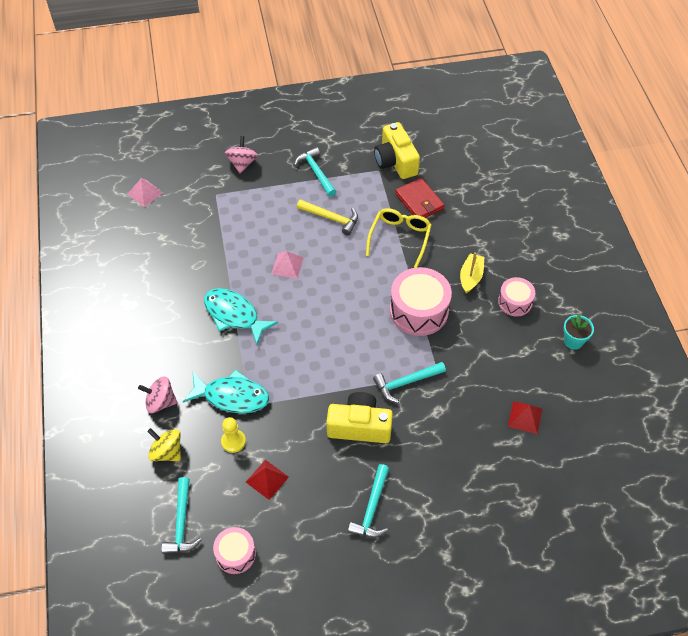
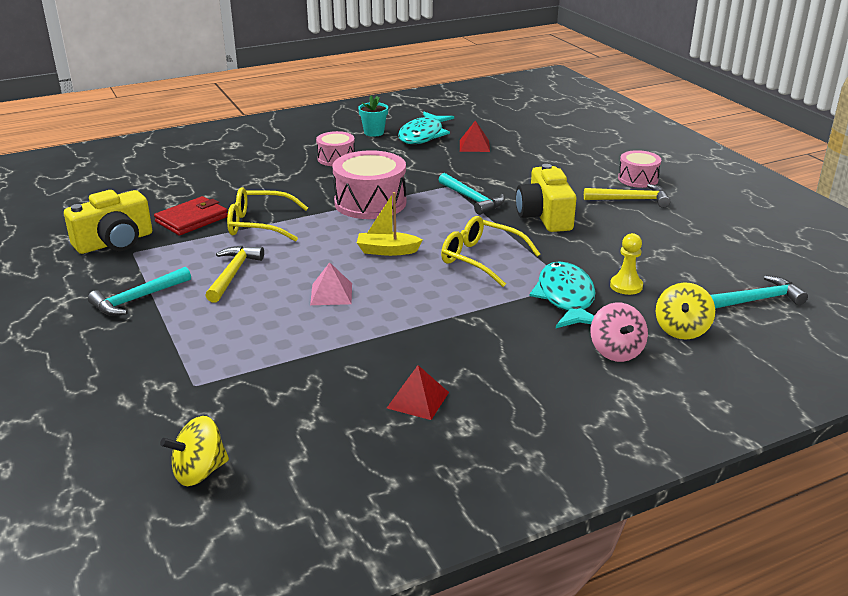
camera: 105 degrees left, 25 degrees down
pink pyramid [127,178,163,207] -> yellow spinning top [160,416,229,486]
turquoise fish [204,288,278,344] -> turquoise fish moved to [398,112,454,144]
pink drum [213,527,256,574] -> pink drum moved to [618,150,661,188]
pink spinning top [225,136,258,173] -> none
red pyramid [246,460,289,500] -> red pyramid moved to [387,365,449,420]
turquoise hammer [348,464,389,538] -> yellow hammer [584,184,670,208]
yellow boat [460,252,484,293] -> yellow boat moved to [357,192,423,256]
none -> yellow glasses [441,216,540,287]

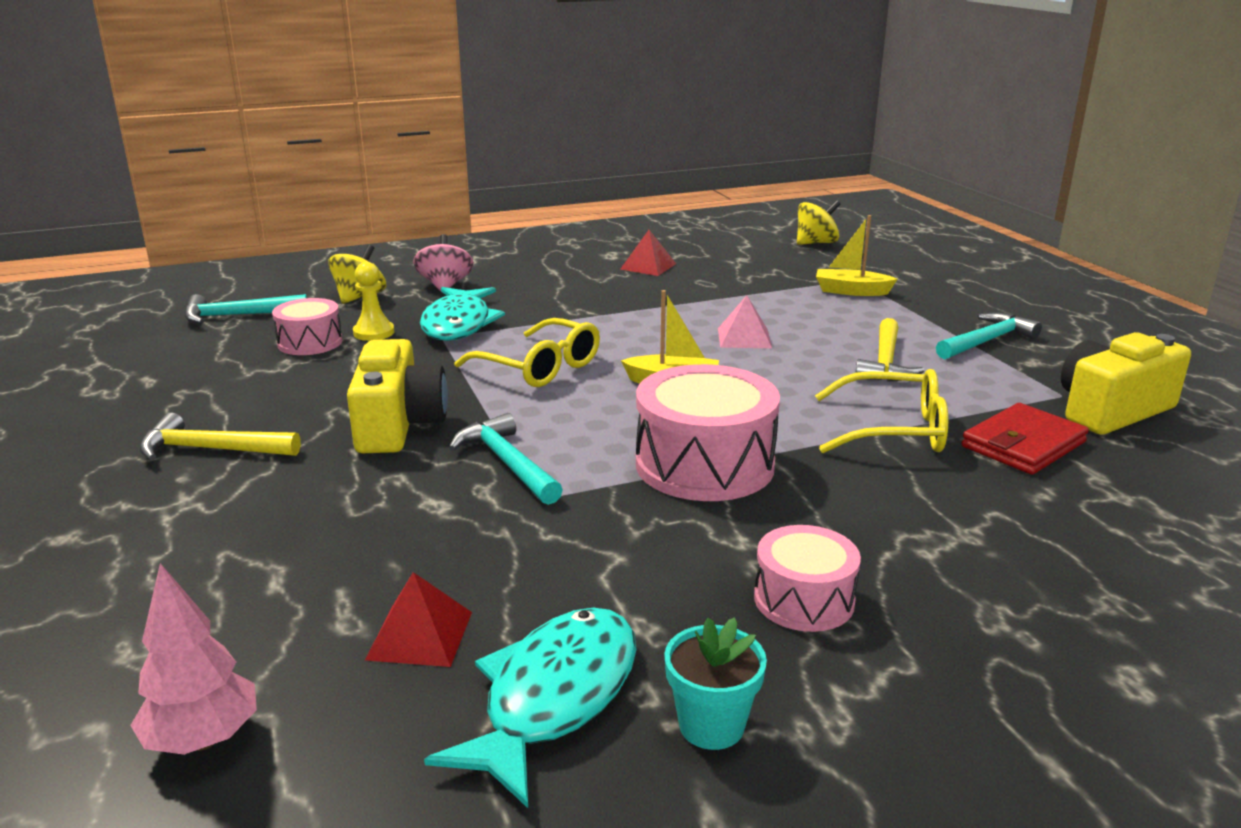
camera: 175 degrees left, 5 degrees down
pink drum [618,150,661,188] -> pink drum moved to [272,298,343,355]
none -> pink tree [130,563,257,755]
none -> yellow boat [816,215,897,296]

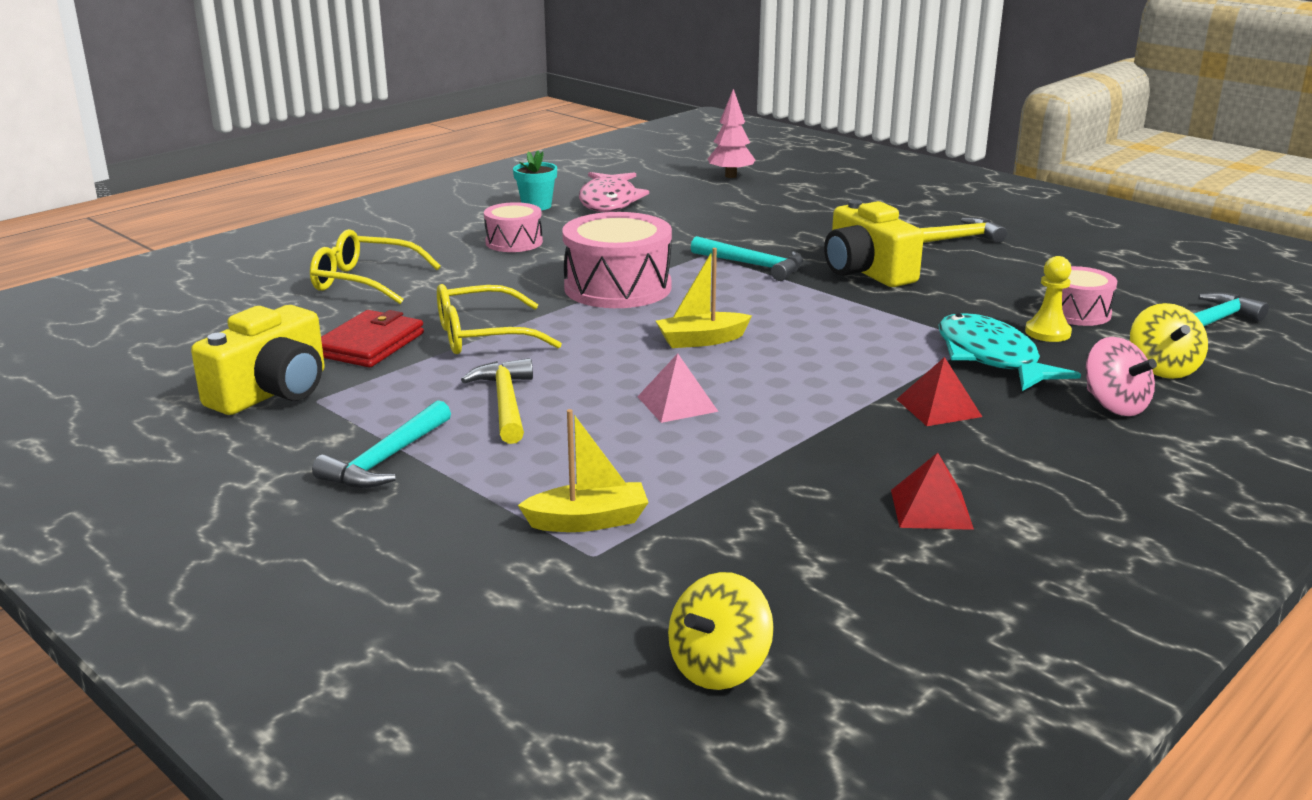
camera: 155 degrees right, 0 degrees up
red pyramid [365,572,472,667] -> red pyramid moved to [897,357,982,426]
turquoise fish [424,608,637,808] -> pink fish [579,172,649,212]
yellow glasses [455,318,600,387] -> yellow glasses moved to [310,229,441,304]

